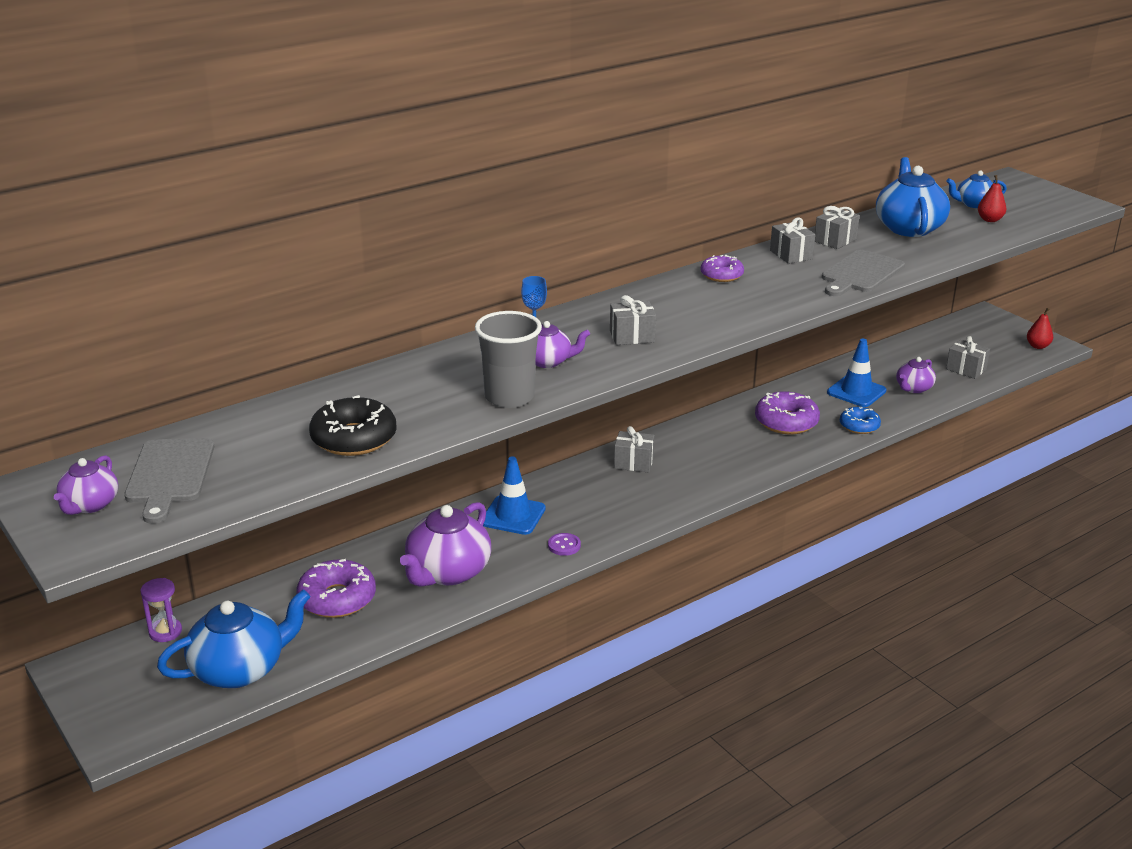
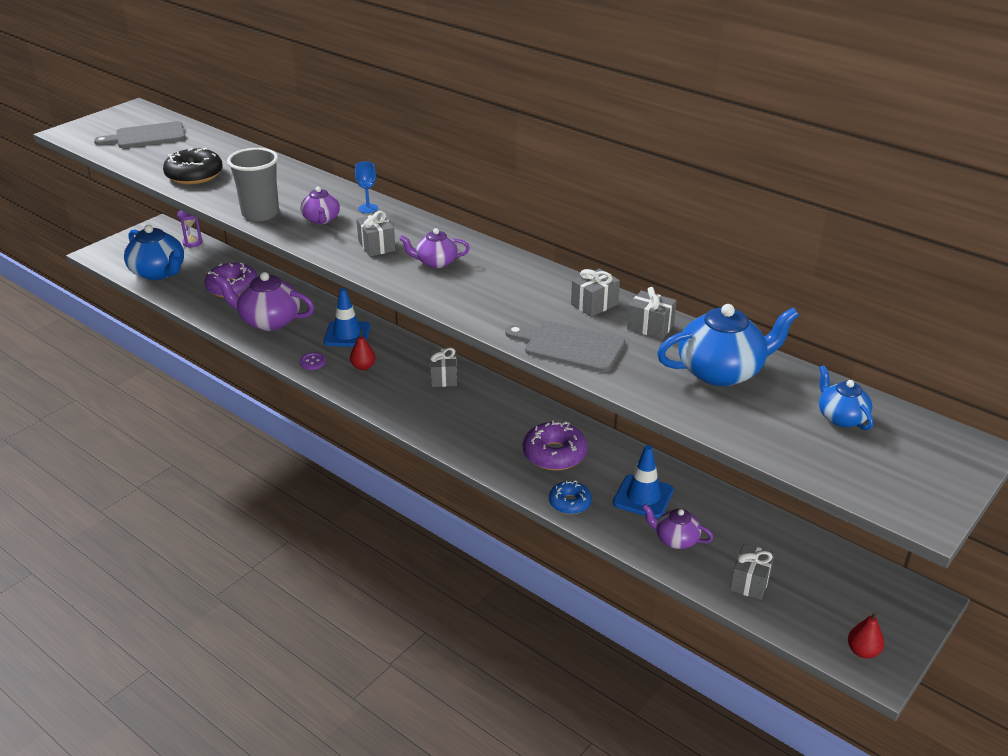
camera: 75 degrees right, 5 degrees up
purple teapot [54,455,118,515] -> purple teapot moved to [399,228,470,268]
purple donut [701,255,744,282] -> none
red pear [978,175,1007,222] -> red pear moved to [350,330,376,370]

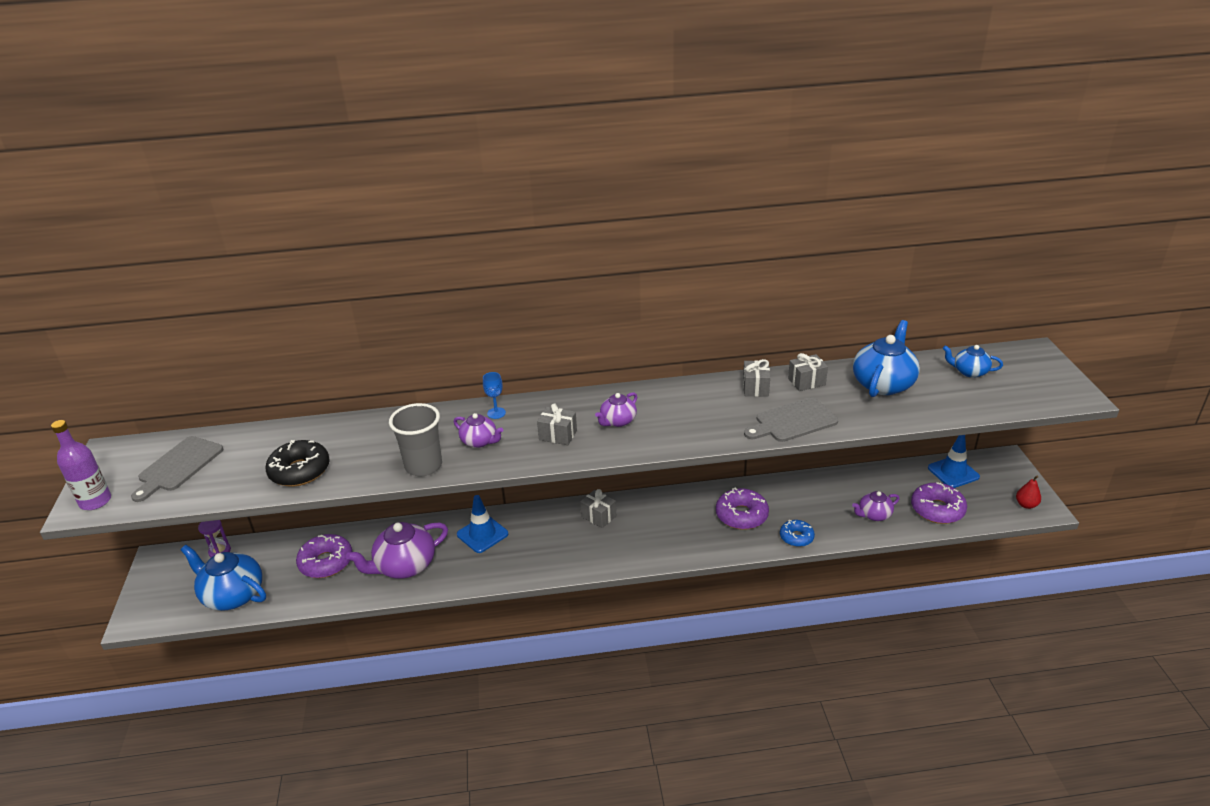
camera: 45 degrees left, 0 degrees up
blue teapot [124,225,184,280] -> blue teapot turned 150 degrees counterclockwise [180,545,266,611]
purple button [300,353,326,370] -> none
red pear [350,330,376,370] -> none
blue traffic cone [613,445,674,519] -> blue traffic cone moved to [928,435,980,488]
grey gift [730,544,775,600] -> purple donut [911,482,967,524]
none -> purple bottle [51,420,111,510]

